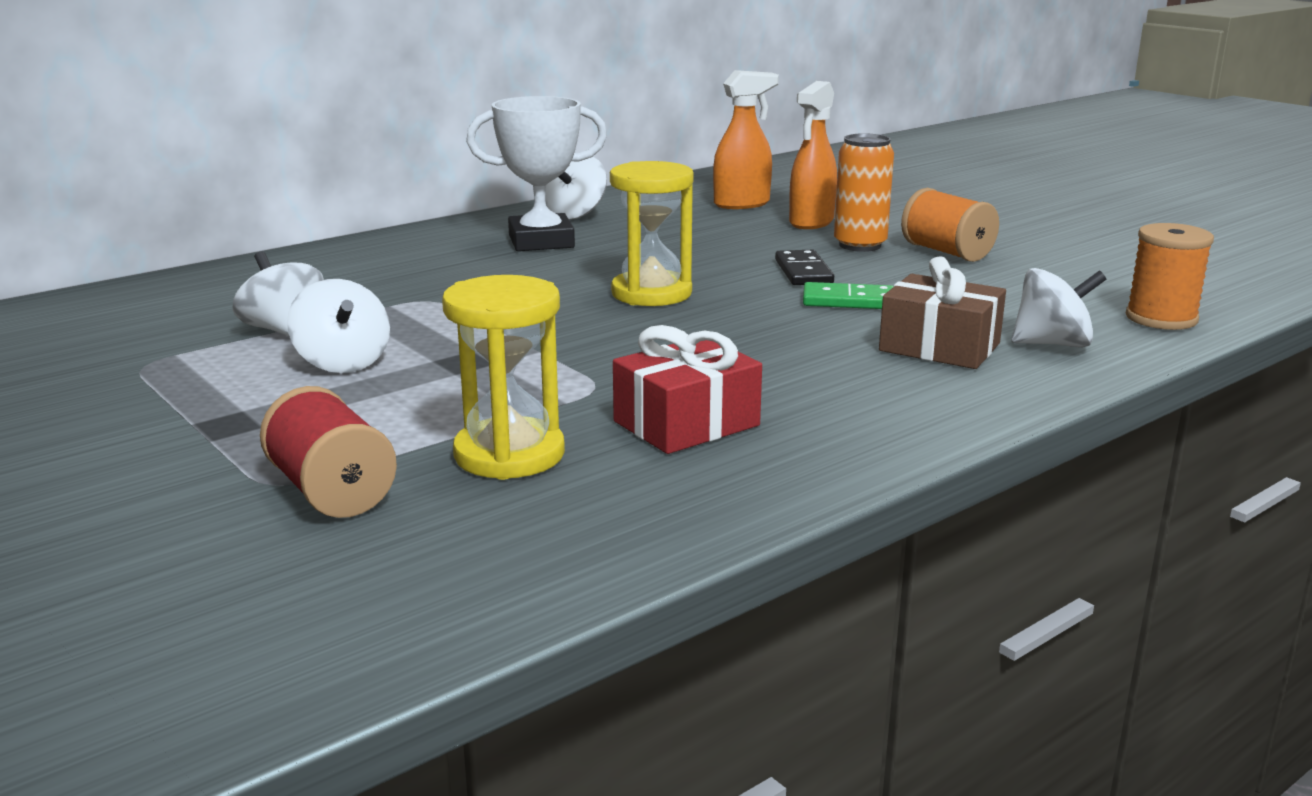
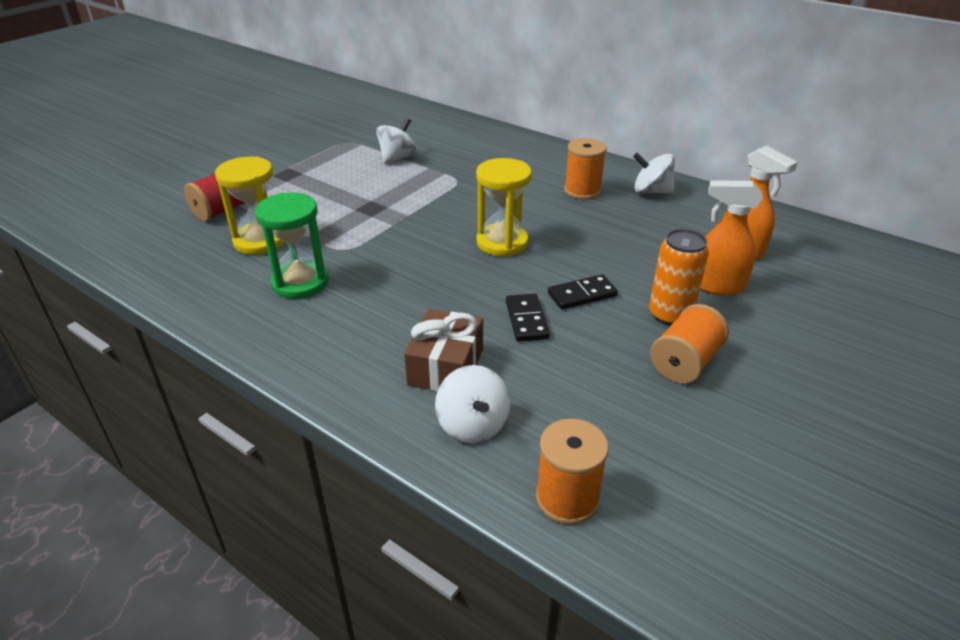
camera: 75 degrees right, 15 degrees up
white spinning top [287,279,390,373] -> none
white trophy [466,96,607,251] -> orange spool [564,138,607,200]
red gift [613,325,762,454] -> green hourglass [255,193,329,299]
green domino [803,282,894,309] -> black domino [506,294,550,342]

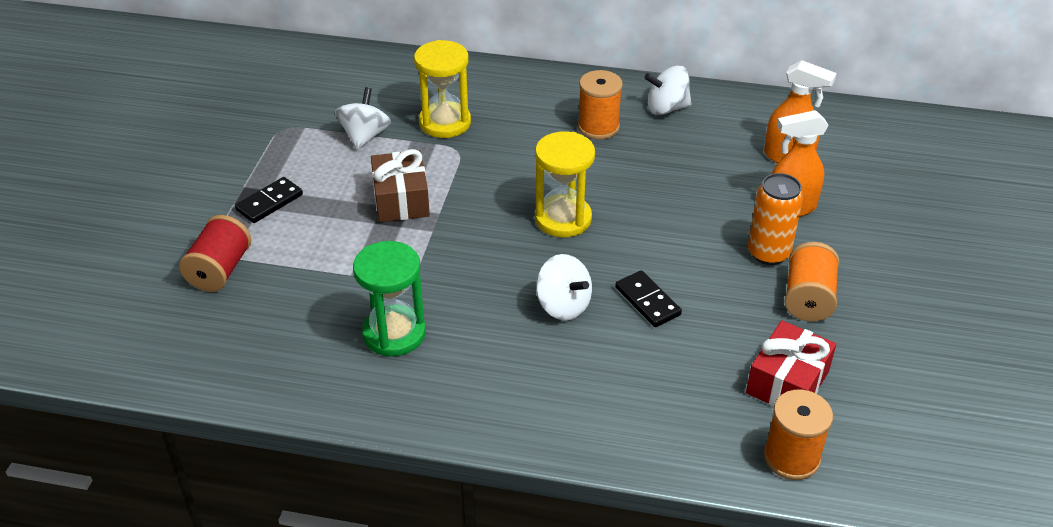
camera: 25 degrees left, 5 degrees up
yellow hourglass [215,156,284,255] -> yellow hourglass moved to [414,40,471,138]
brown gift [404,309,483,392] -> brown gift moved to [371,149,430,222]
white spinning top [435,365,510,443] -> white spinning top moved to [536,254,592,321]
black domino [548,274,618,310] -> black domino moved to [235,177,303,223]
none -> red gift [746,321,836,407]

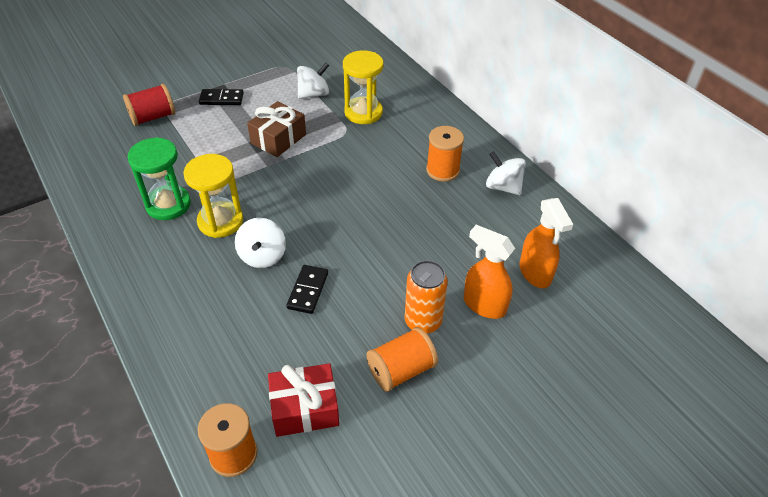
camera: 45 degrees right, 5 degrees up
yellow hourglass [535,131,595,237] -> yellow hourglass moved to [183,154,243,238]

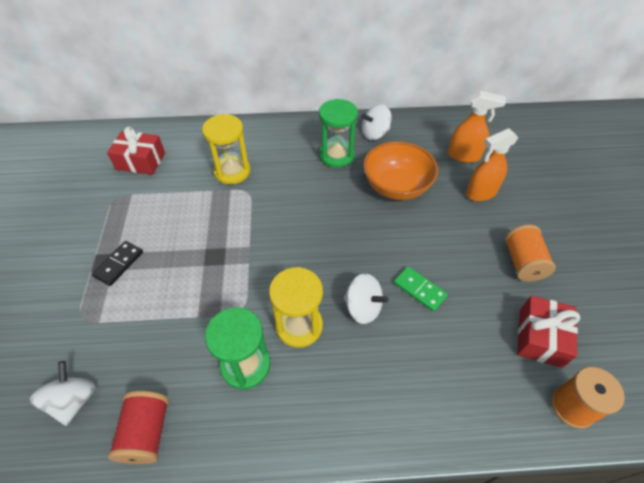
camera: 60 degrees left, 5 degrees up
red spool [123,84,175,126] -> red spool moved to [108,391,169,464]
brown gift [247,101,306,157] -> none
black domino [286,265,328,314] -> green domino [394,266,448,312]
white spinning top [297,63,329,99] -> white spinning top moved to [30,361,96,426]
orange can [405,260,448,334] -> none
orange spool [426,126,464,182] -> green hourglass [319,99,358,168]
none -> red gift [107,127,165,175]
none -> orange bowl [364,141,438,200]

